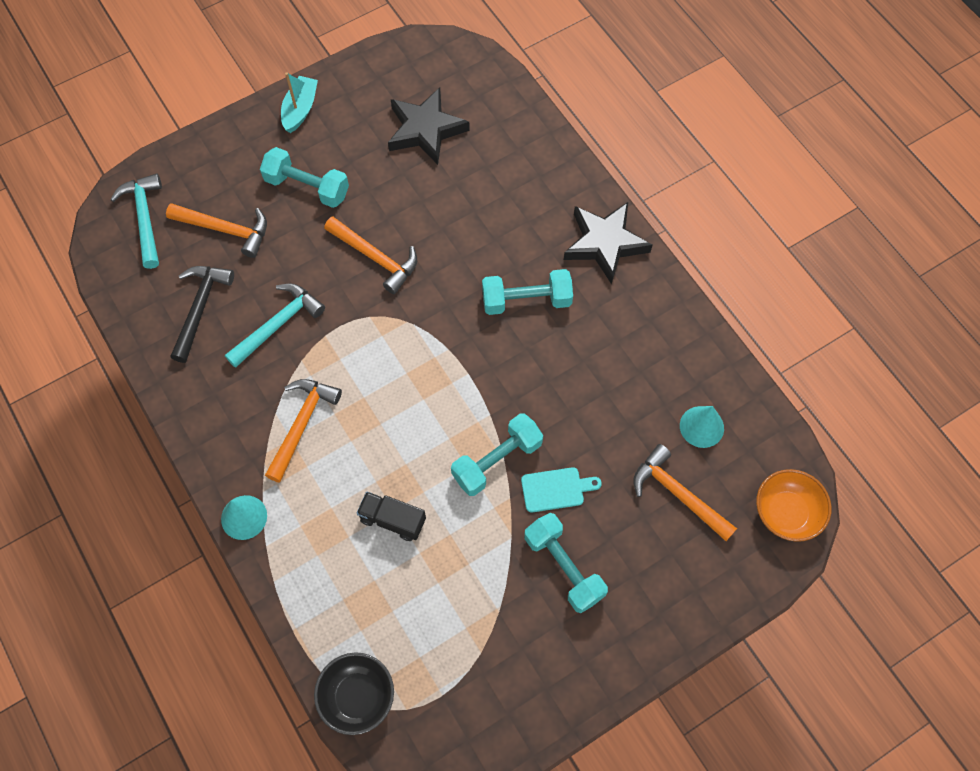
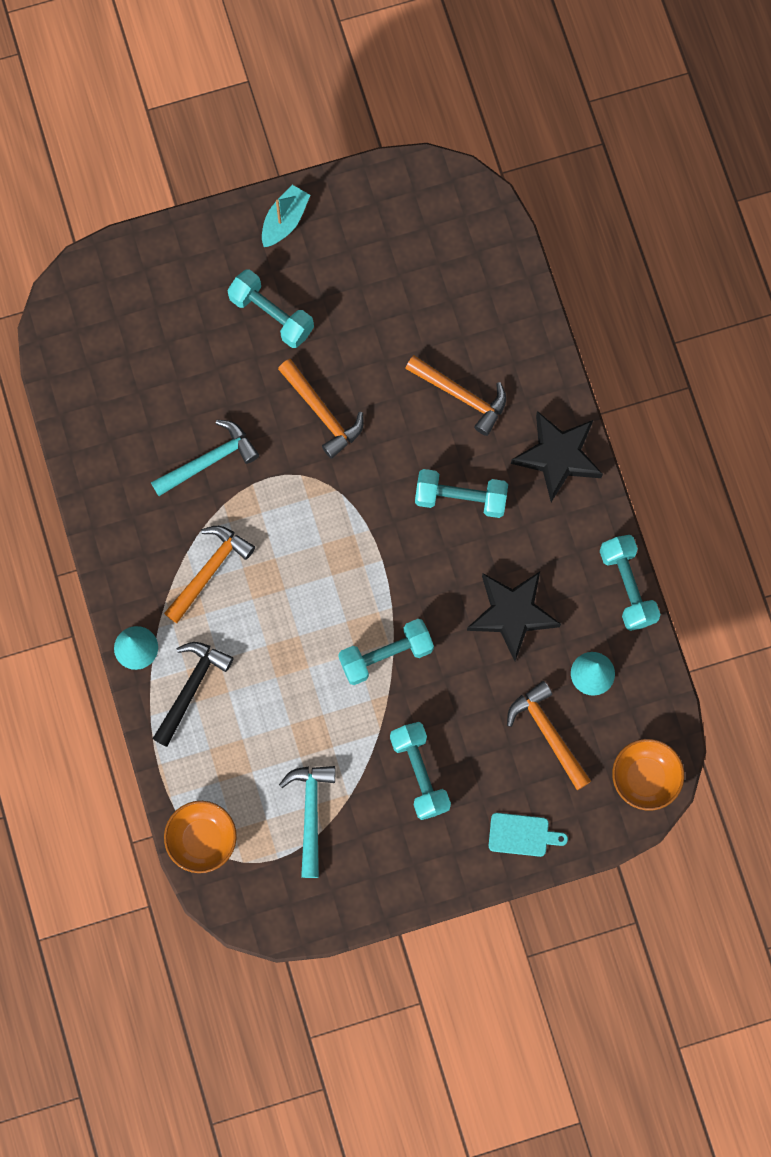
camera: 15 degrees right, 10 degrees up
turquoise hammer [110,174,162,269] -> turquoise hammer moved to [279,766,335,878]
orange hammer [166,203,267,258] -> orange hammer moved to [405,355,506,436]
black hammer [171,266,234,363] -> black hammer moved to [152,642,233,747]
black bowl [314,652,394,735] -> orange bowl [164,801,237,873]
black truck [357,492,426,541] -> none
black star [388,87,470,165] -> black star moved to [467,571,561,661]
turquoise cutting board [521,467,602,513] -> turquoise cutting board moved to [489,813,568,857]
none -> turquoise dumbbell [600,535,661,631]

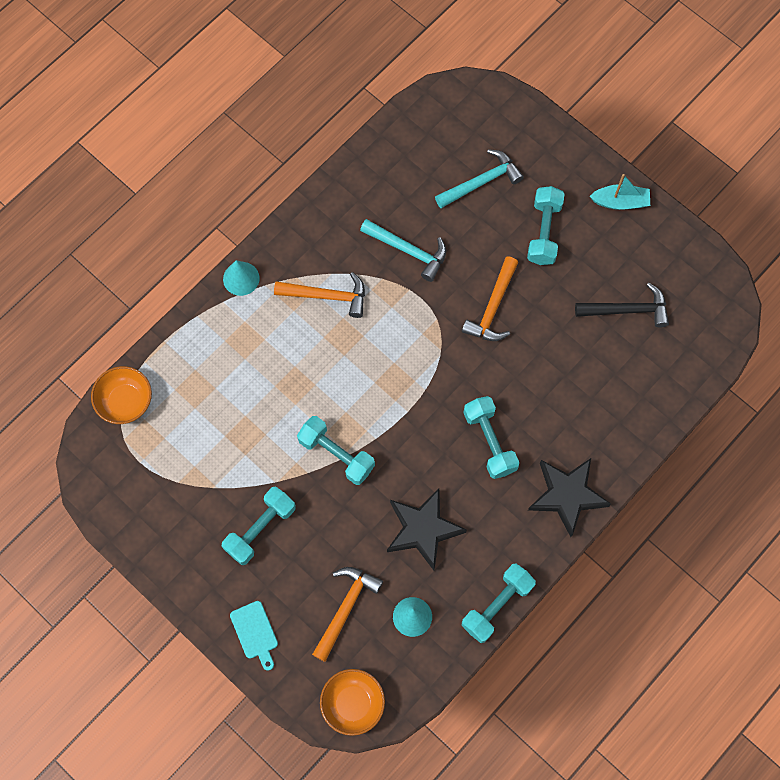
camera: 60 degrees right, 5 degrees down
black hammer [152,642,233,747] -> black hammer moved to [575,283,669,327]
turquoise hammer [279,766,335,878] -> turquoise hammer moved to [435,149,524,208]
orange hammer [405,355,506,436] -> none

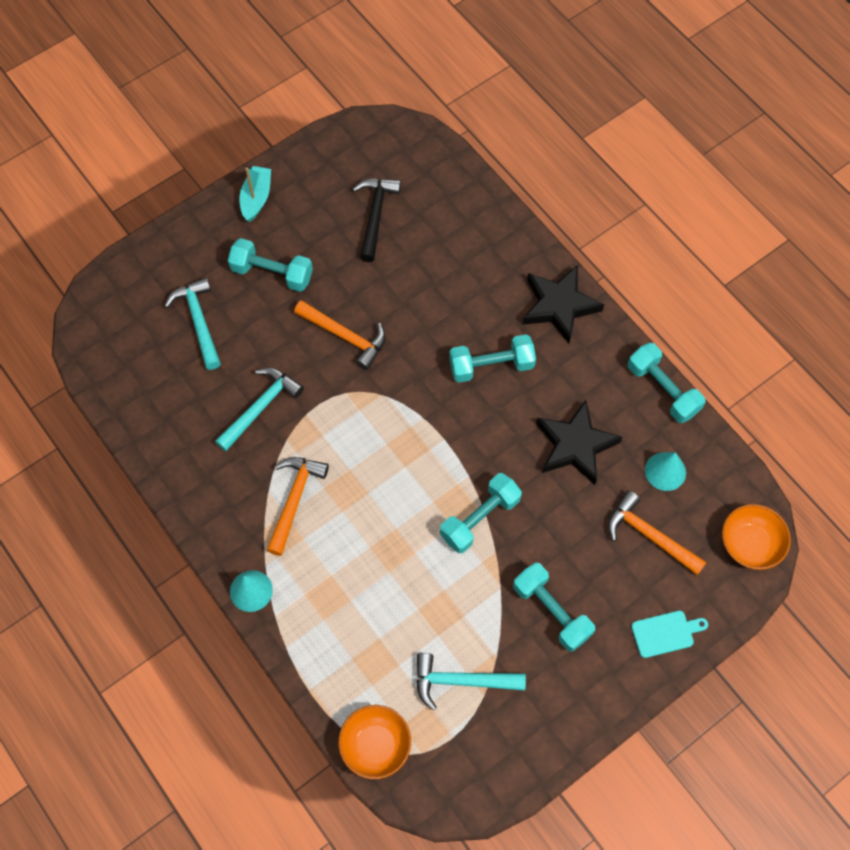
camera: 80 degrees left, 5 degrees down
none -> turquoise hammer [416,653,526,710]

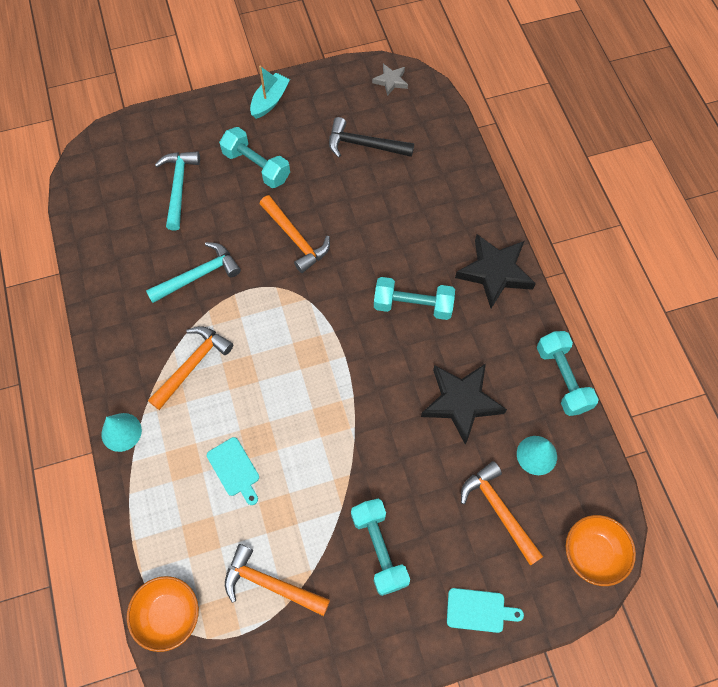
camera: 20 degrees right, 0 degrees up
black hammer [353,178,401,262] -> black hammer turned 105 degrees counterclockwise [329,117,414,157]
turquoise hammer [416,653,526,710] -> orange hammer [225,544,330,616]
turquoise dumbbell [440,473,522,553] -> none
none -> turquoise cutting board [207,437,259,505]
none -> grey star [372,64,408,96]

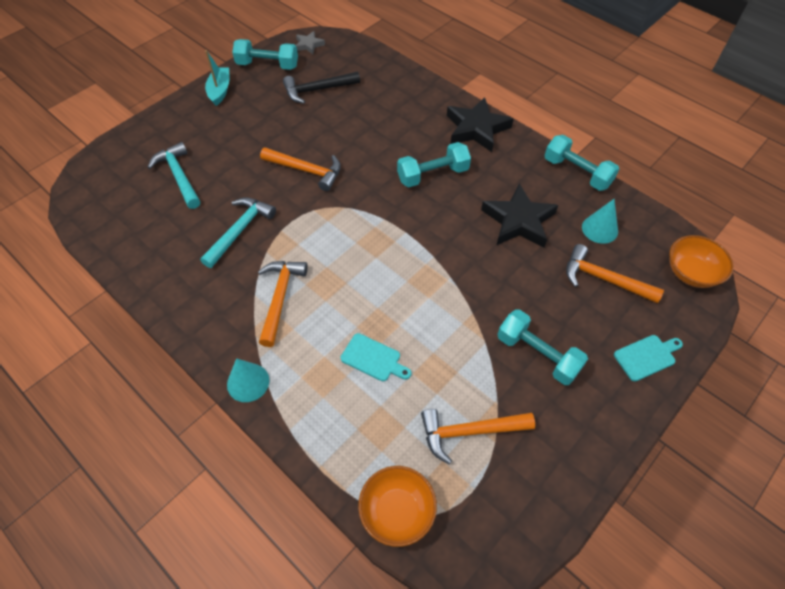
camera: 30 degrees left, 10 degrees down
turquoise dumbbell [219,127,290,188] -> turquoise dumbbell moved to [232,39,298,70]

